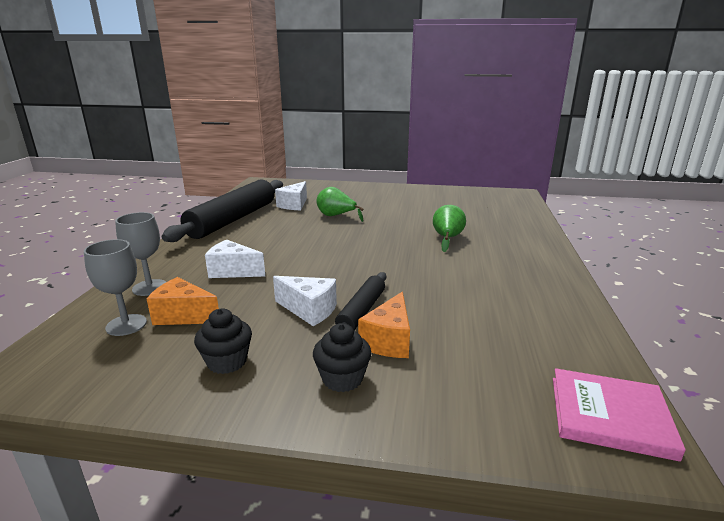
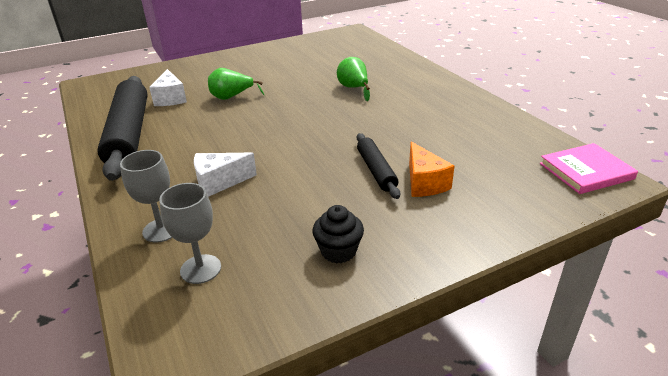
camera: 35 degrees left, 10 degrees up
orange cheese [147,277,219,325] -> none
white cheese [273,276,337,326] -> none
black cupcake [313,323,371,392] -> none

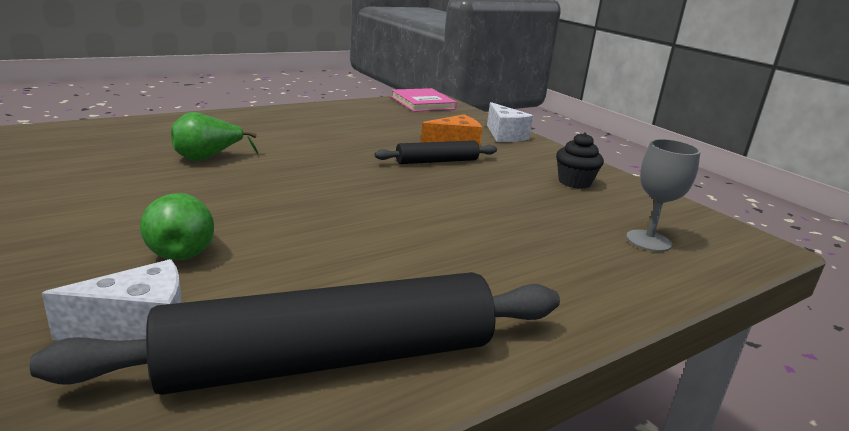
camera: 100 degrees left, 10 degrees down
grey goblet [120,150,172,242] -> none
white cheese [194,153,257,197] -> white cheese moved to [487,102,533,142]

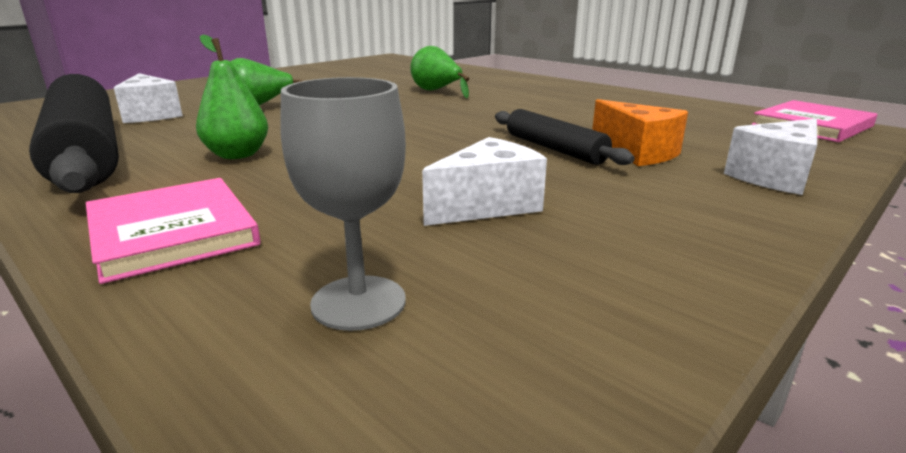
camera: 80 degrees right, 0 degrees up
black cupcake [556,132,604,189] -> none
none -> pink book [86,178,261,284]
none -> green pear [196,35,268,159]
none -> white cheese [422,137,547,226]

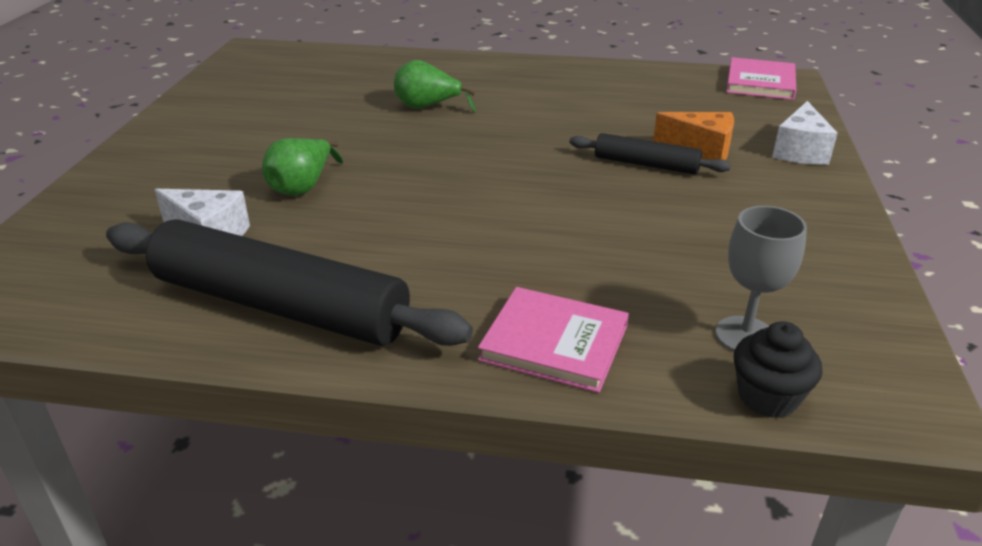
camera: 35 degrees left, 10 degrees up
green pear [196,35,268,159] -> none
white cheese [422,137,547,226] -> none
none -> black cupcake [734,321,822,418]

